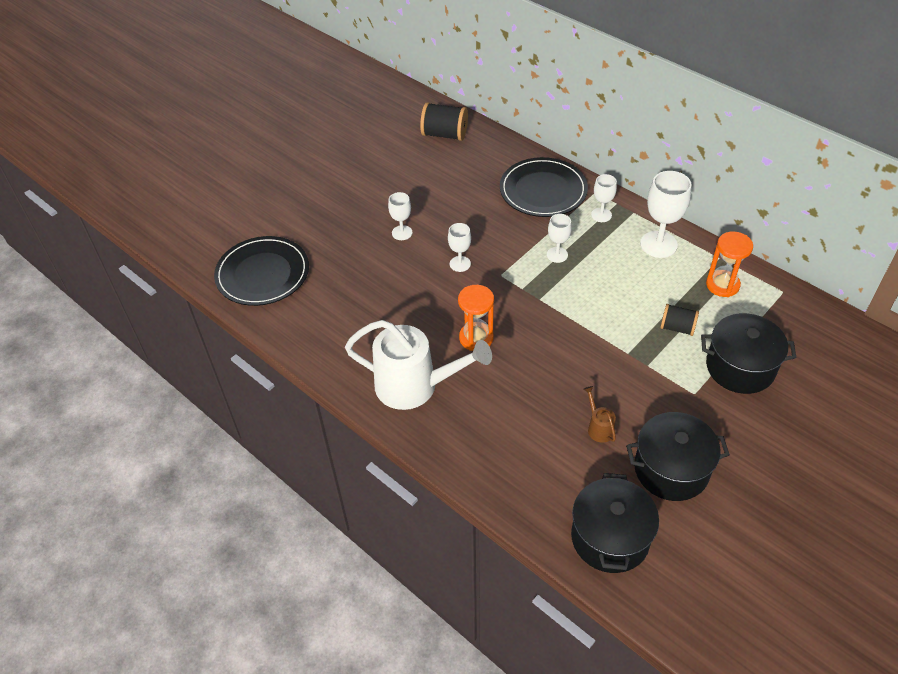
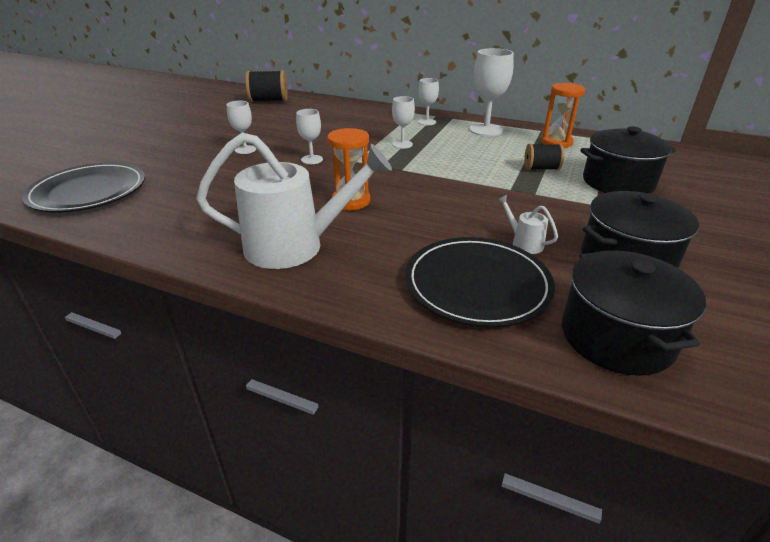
camera: 20 degrees left, 15 degrees down
black plate [500,157,588,217] -> black plate moved to [405,237,555,327]
brown watering can [584,386,616,443] -> white watering can [497,195,558,254]

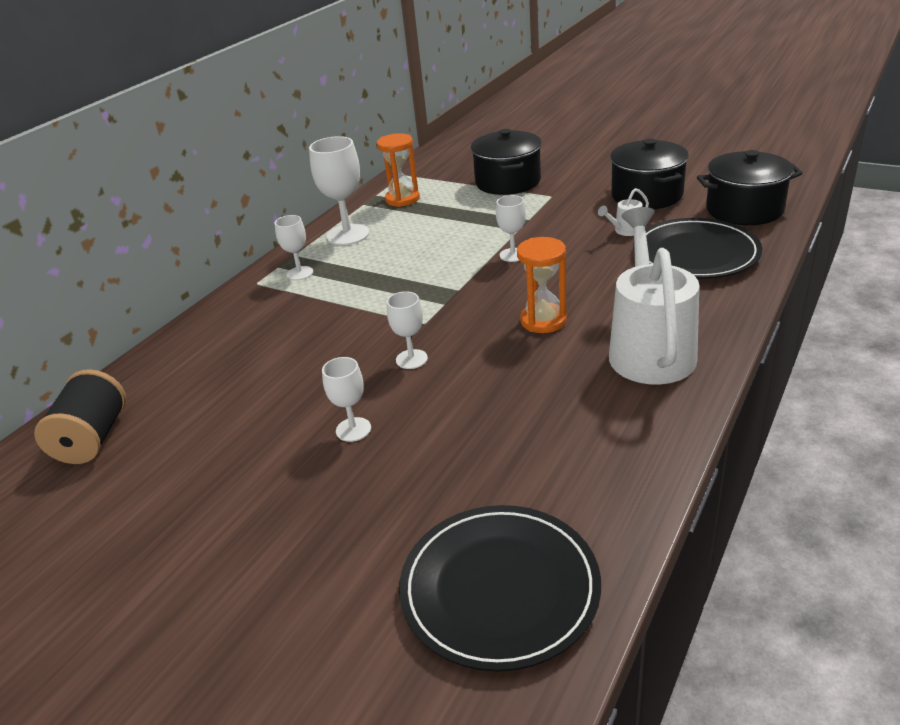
camera: 80 degrees left, 0 degrees up
white goblet [392,96,415,149] -> white goblet moved to [496,195,526,262]
black spool [524,143,564,170] -> none

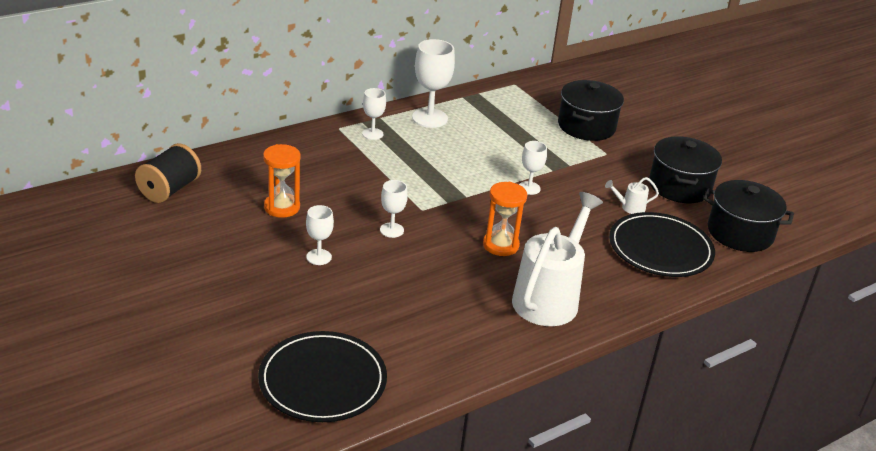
camera: 20 degrees right, 0 degrees up
orange hourglass [377,133,420,207] -> orange hourglass moved to [263,144,301,218]

